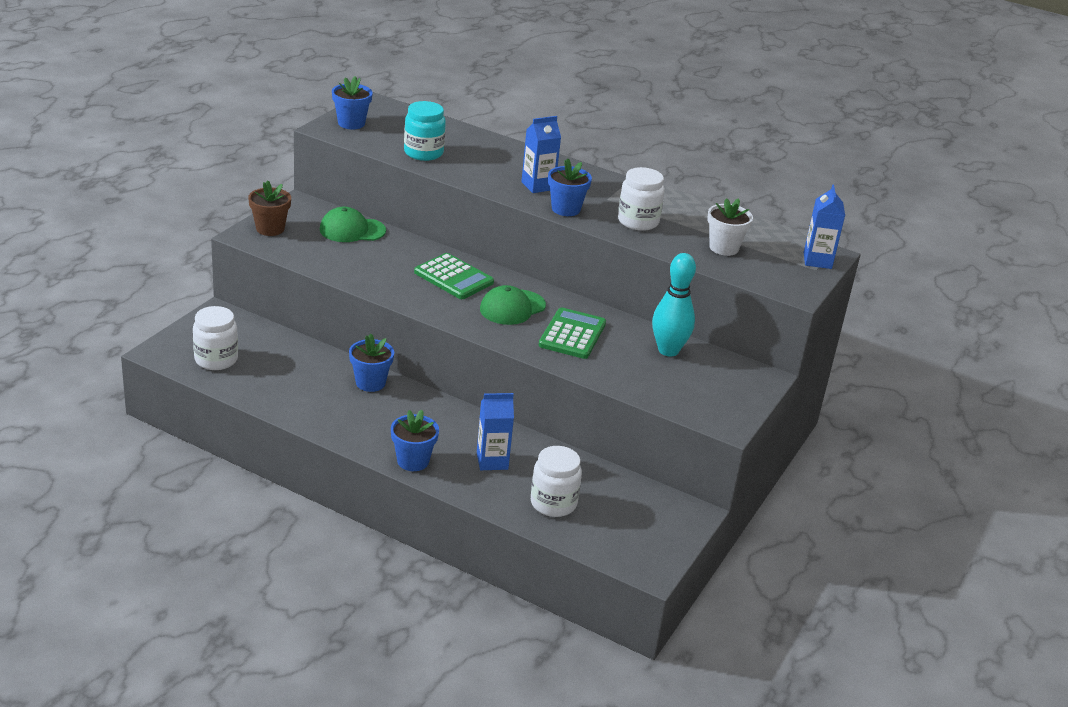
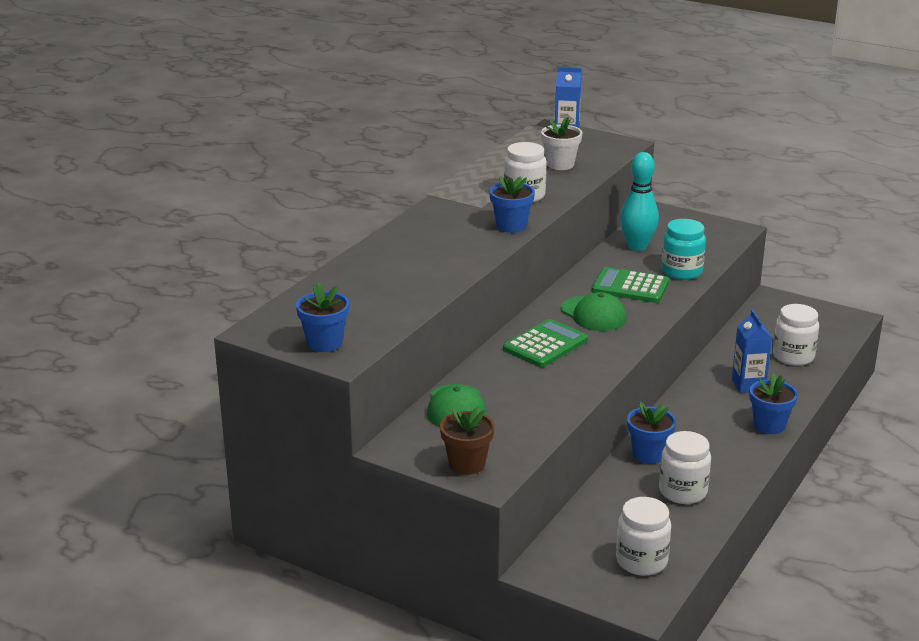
camera: 85 degrees left, 5 degrees down
turquoise jar [404,101,446,161] -> turquoise jar moved to [661,219,706,280]
blue carton [521,116,561,193] -> none
none -> white jar [659,431,711,504]

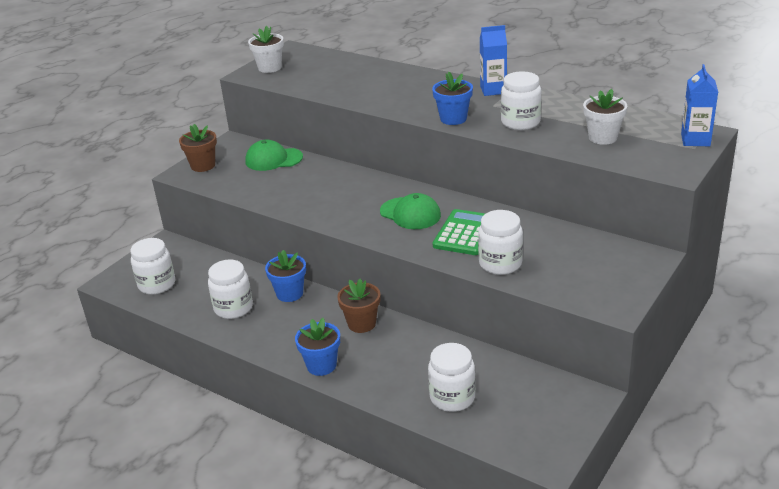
camera: 95 degrees right, 5 degrees up
blue flower pot [296,283,349,352] -> white flower pot [248,26,284,73]
green calculator [503,319,588,367] -> none
green cap [561,292,627,331] -> green cap turned 105 degrees counterclockwise [380,193,441,229]
turquoise bowling pin [620,152,659,251] -> none
turquoise jar [661,219,706,280] -> white jar [478,210,523,275]
blue carton [732,310,772,393] -> blue carton moved to [480,25,507,96]
none -> brown flower pot [337,279,380,333]

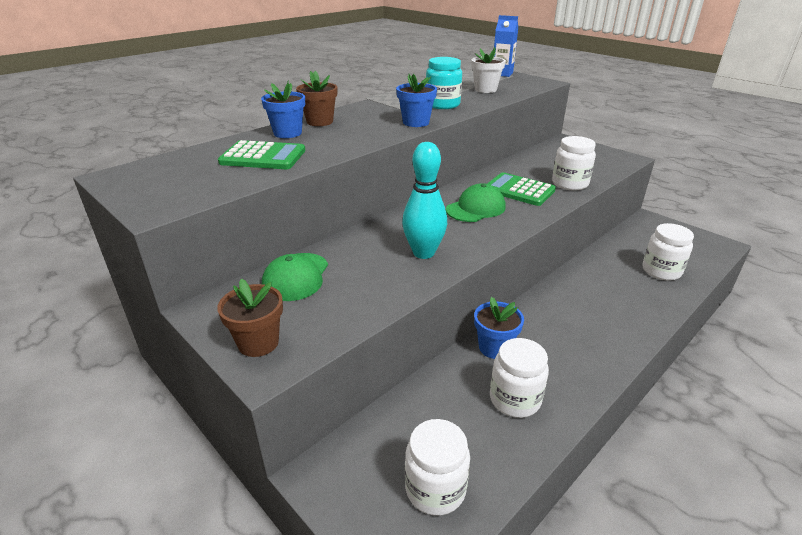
camera: 80 degrees left, 0 degrees up
white flower pot [248,26,284,73] -> none
blue flower pot [295,318,340,376] -> blue flower pot moved to [261,81,305,138]
brown flower pot [337,279,380,333] -> brown flower pot moved to [296,71,337,126]
blue carton [480,25,507,96] -> none
white jar [501,71,542,130] -> turquoise jar [426,57,462,109]
none -> green calculator [218,140,305,169]
none -> turquoise bowling pin [402,142,447,259]

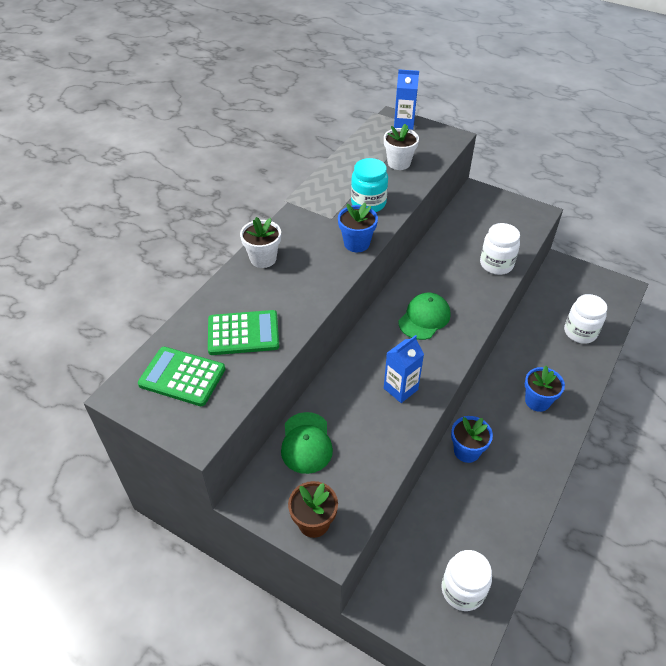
camera: 15 degrees left, 15 degrees up
blue flower pot [261,81,305,138] -> blue flower pot moved to [525,366,565,412]
brown flower pot [296,71,337,126] -> white flower pot [240,217,281,268]
turquoise bowling pin [402,142,447,259] -> blue carton [384,335,424,403]
green calculator [487,172,556,206] -> green calculator moved to [138,347,226,406]
white jar [490,338,549,418] -> none

